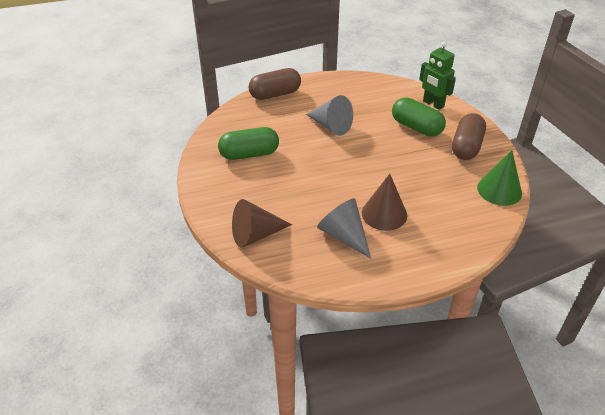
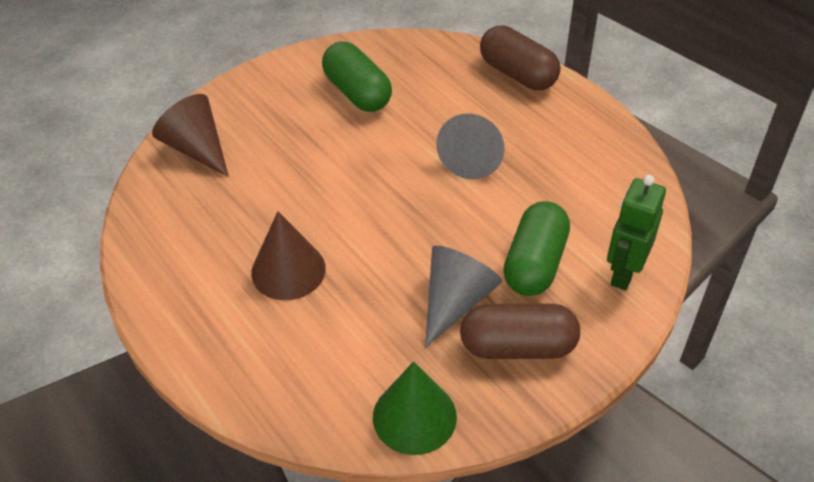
camera: 70 degrees right, 5 degrees up
grey cone [317,198,371,259] -> grey cone moved to [425,246,502,347]

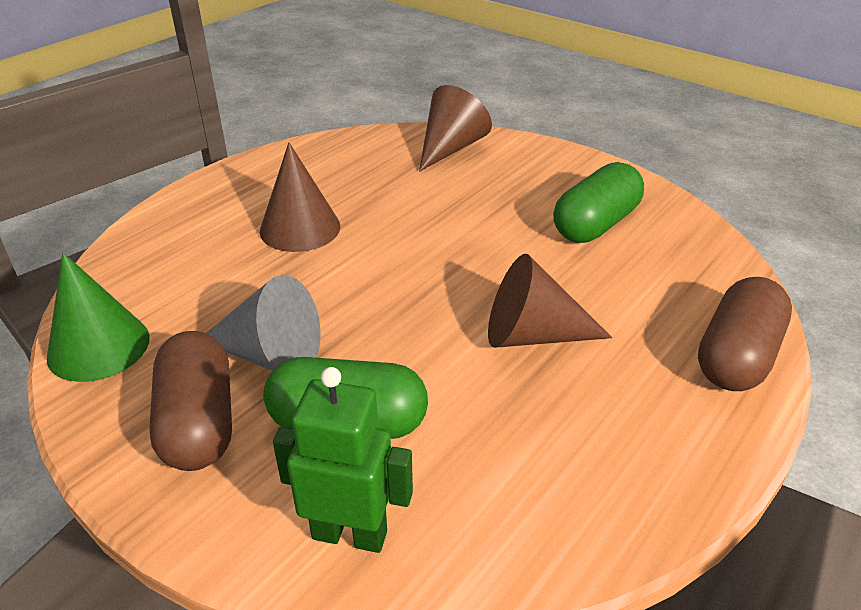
camera: 75 degrees right, 10 degrees down
grey cone [436,114,505,179] -> brown cone [488,254,612,348]

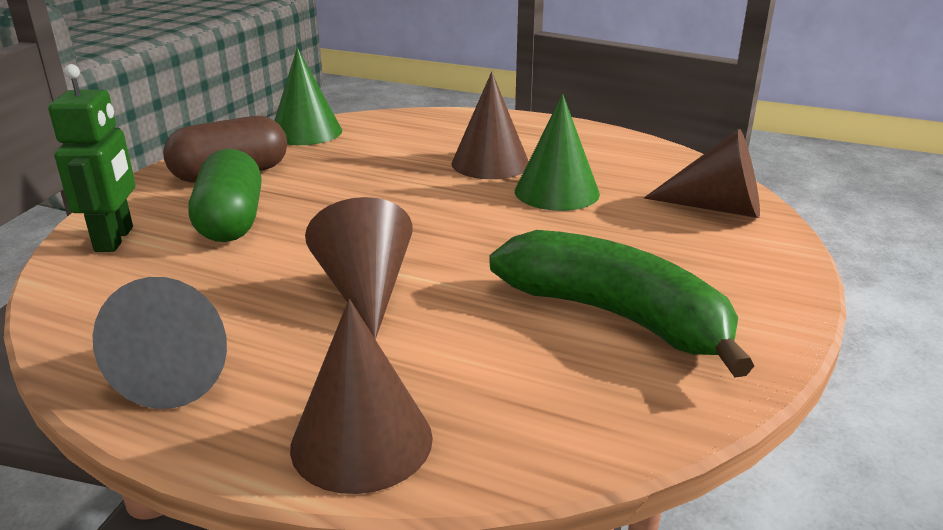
camera: 75 degrees right, 10 degrees down
grey cone [206,275,321,371] -> grey cone moved to [92,277,227,409]
green capsule [553,162,644,243] -> green banana [490,230,754,378]
brown capsule [698,277,792,391] -> brown cone [290,299,433,494]
none -> green cone [515,94,600,211]

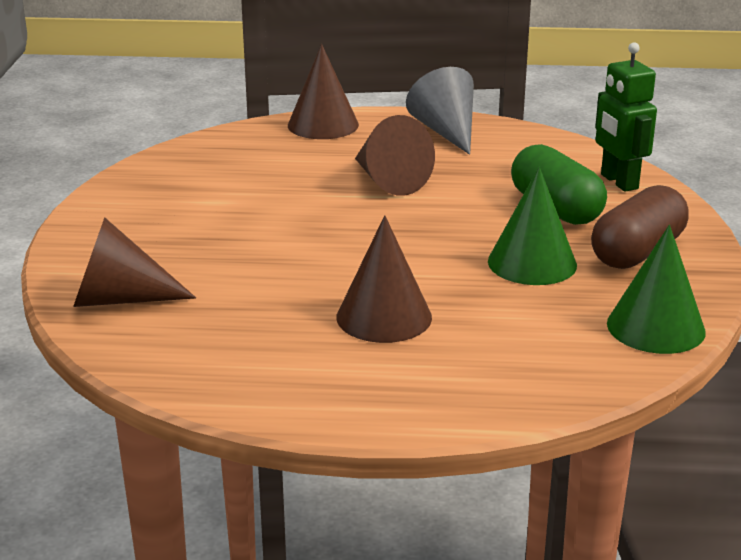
camera: 160 degrees right, 0 degrees up
green banana [490,230,754,378] -> none
green cone [515,94,600,211] -> green cone moved to [488,167,577,285]

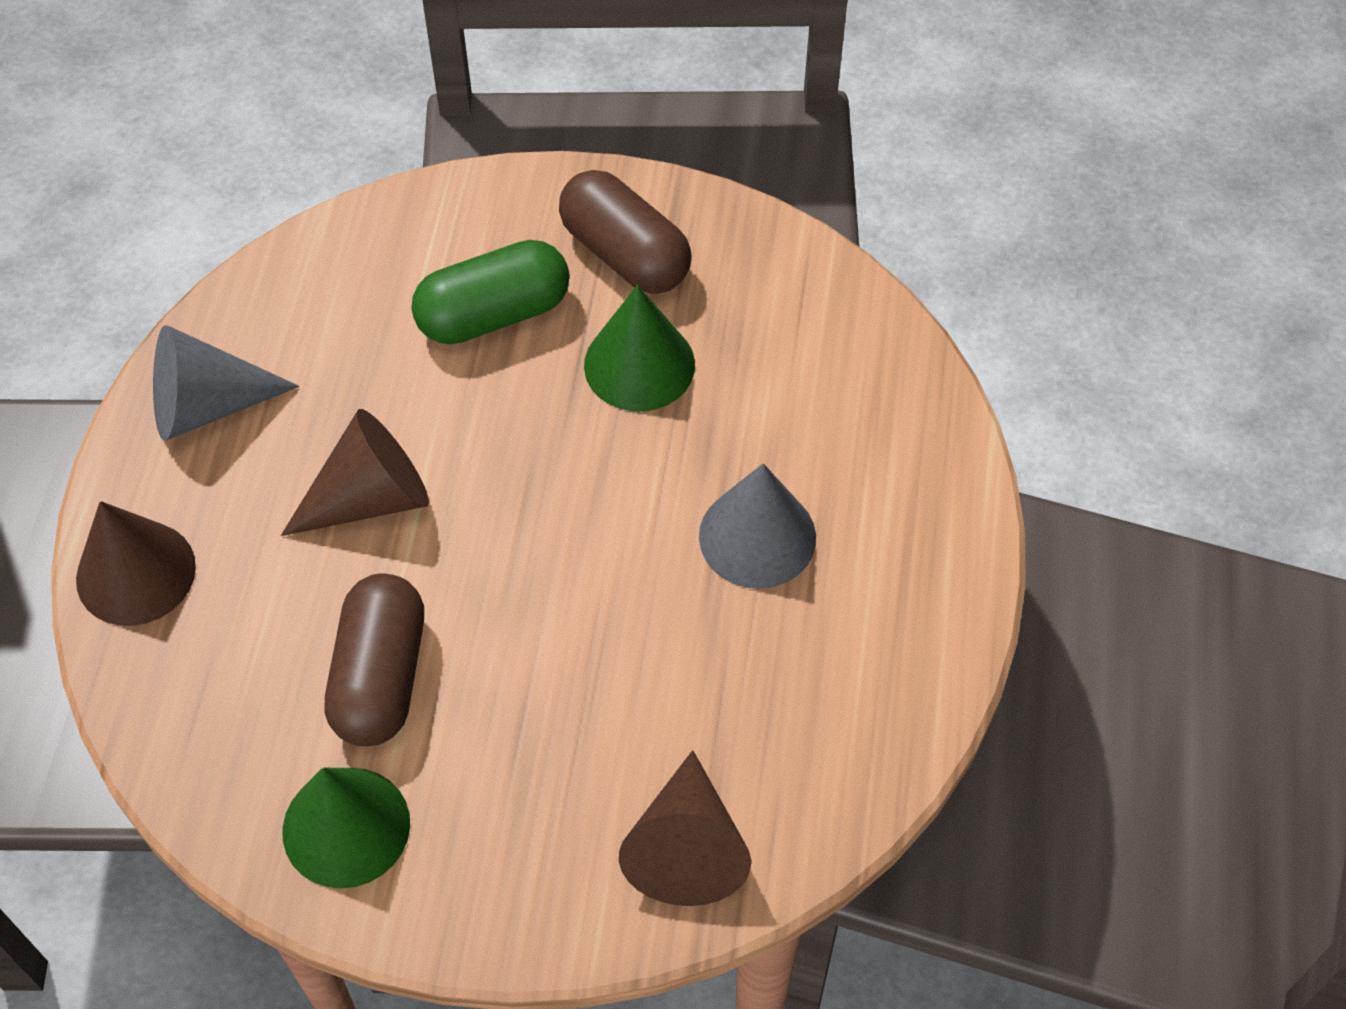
camera: 85 degrees left, 30 degrees up
brown cone [337,215,432,343] -> grey cone [699,463,816,589]
green robot [595,42,657,192] -> none
green cone [607,225,706,354] -> green cone moved to [283,768,410,889]
none -> brown capsule [325,574,424,747]

